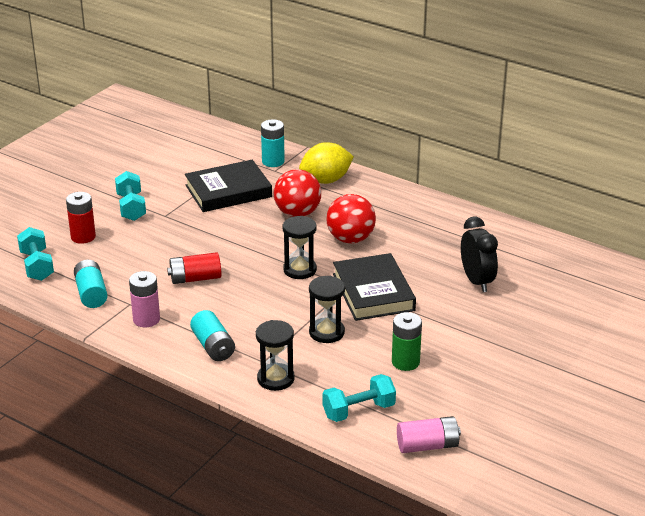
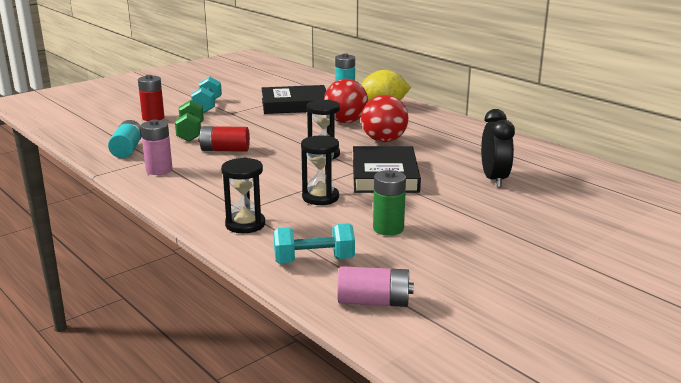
camera: 15 degrees right, 10 degrees down
turquoise dumbbell [17,227,54,281] -> none
turquoise battery [190,310,235,361] -> none
none -> green dumbbell [175,100,204,142]

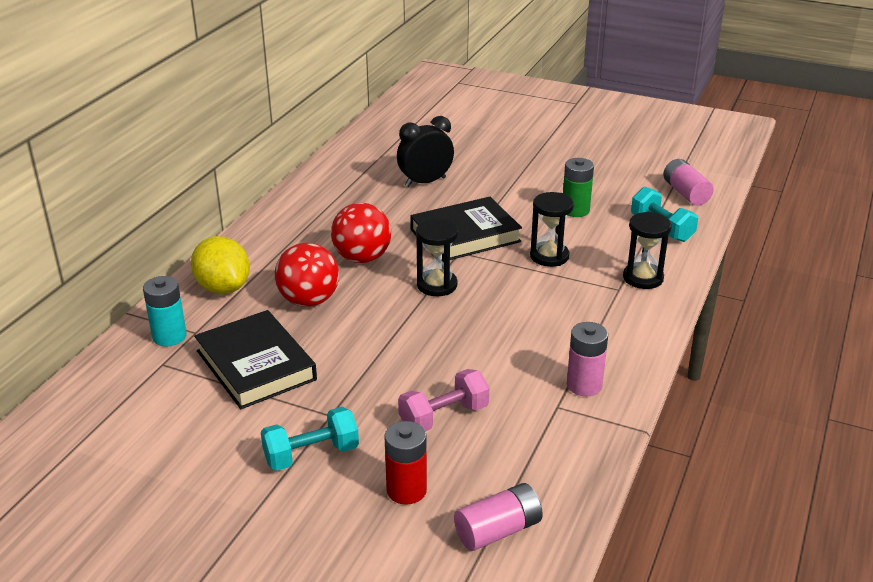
camera: 115 degrees left, 10 degrees up
turquoise battery [108,120,142,158] -> none
green dumbbell [175,100,204,142] -> pink dumbbell [398,369,489,431]
red battery [198,126,250,152] -> none
none -> pink battery [454,483,543,551]

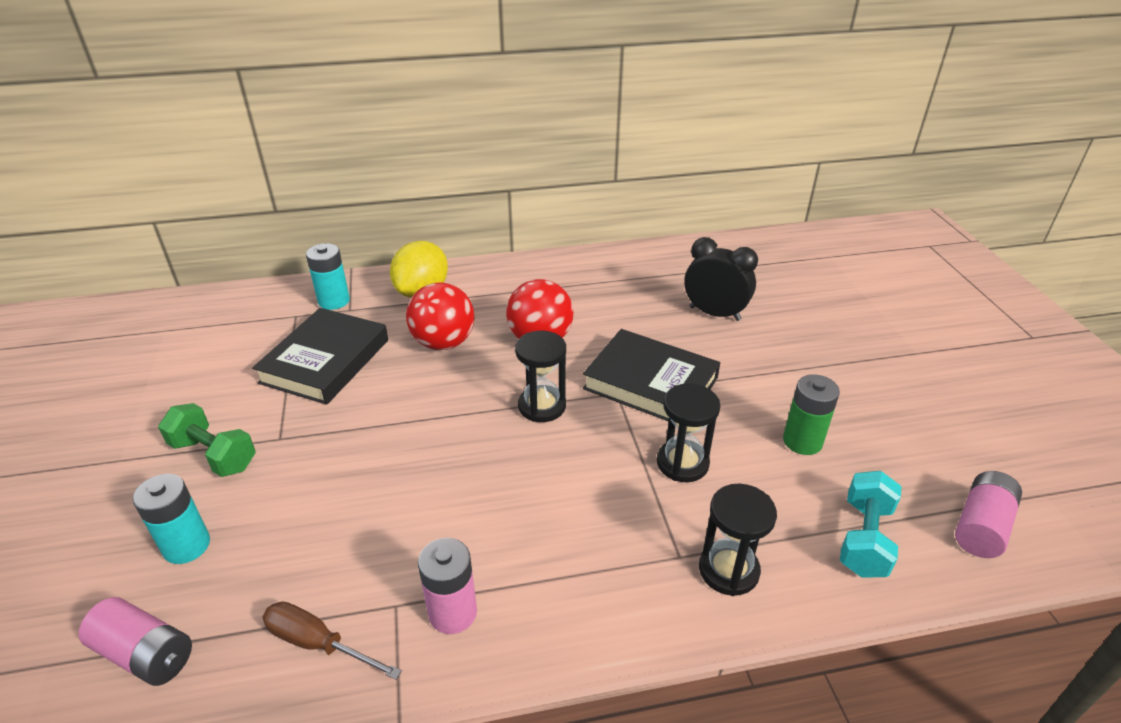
camera: 55 degrees right, 5 degrees up
turquoise dumbbell [261,407,359,471] -> green dumbbell [158,403,256,477]
red battery [384,421,427,505] -> turquoise battery [133,474,210,564]
pink dumbbell [398,369,489,431] -> none
none -> brown screwdriver [262,601,402,680]

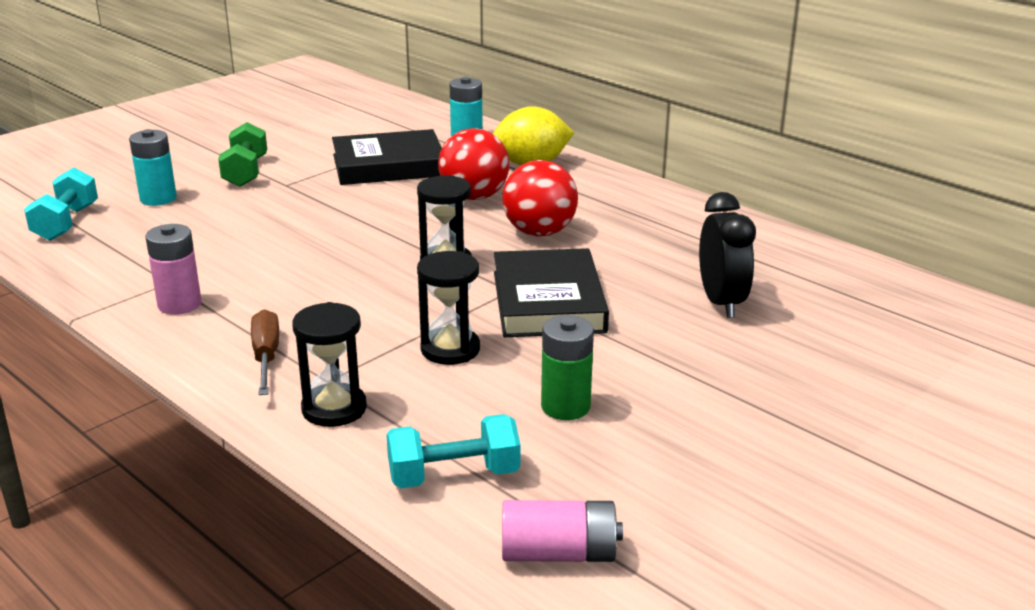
camera: 55 degrees right, 10 degrees down
pink battery [79,597,192,686] -> turquoise dumbbell [24,167,98,241]
brown screwdriver [262,601,402,680] -> brown screwdriver moved to [251,309,279,395]

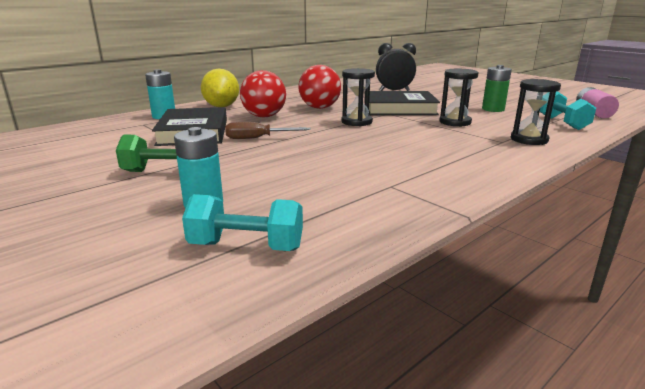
camera: 85 degrees left, 5 degrees down
pink battery [146,224,202,315] -> none
brown screwdriver [251,309,279,395] -> brown screwdriver moved to [225,122,311,139]

